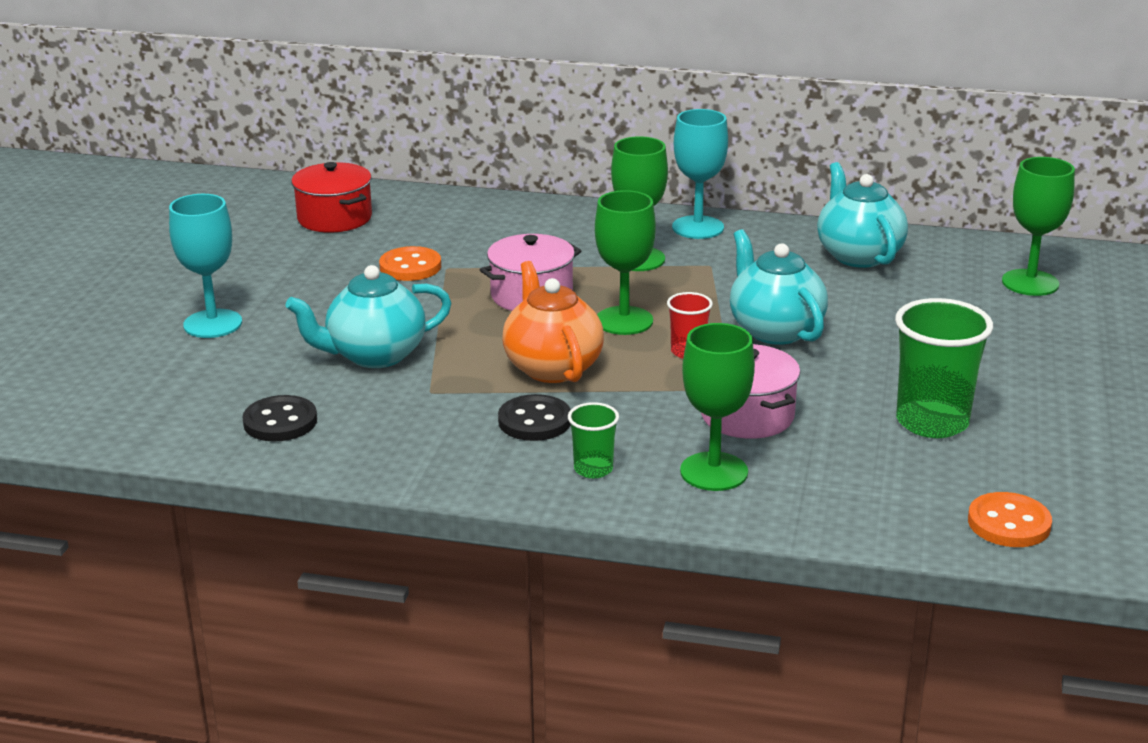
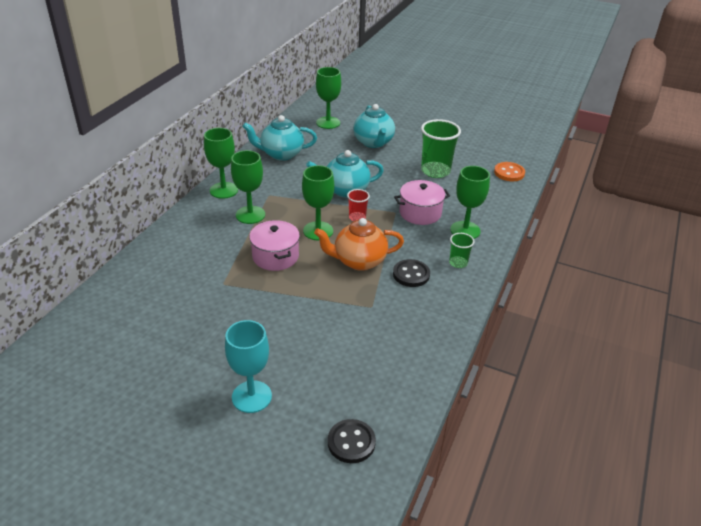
camera: 80 degrees left, 10 degrees up
black button [243,395,317,442] -> black button moved to [328,419,376,463]
turquoise teapot [285,265,451,368] -> turquoise teapot moved to [353,104,395,148]
red pot [291,162,372,233] -> none
orange button [379,246,441,281] -> none
turquoise goblet [672,109,728,239] -> green goblet [204,128,238,199]

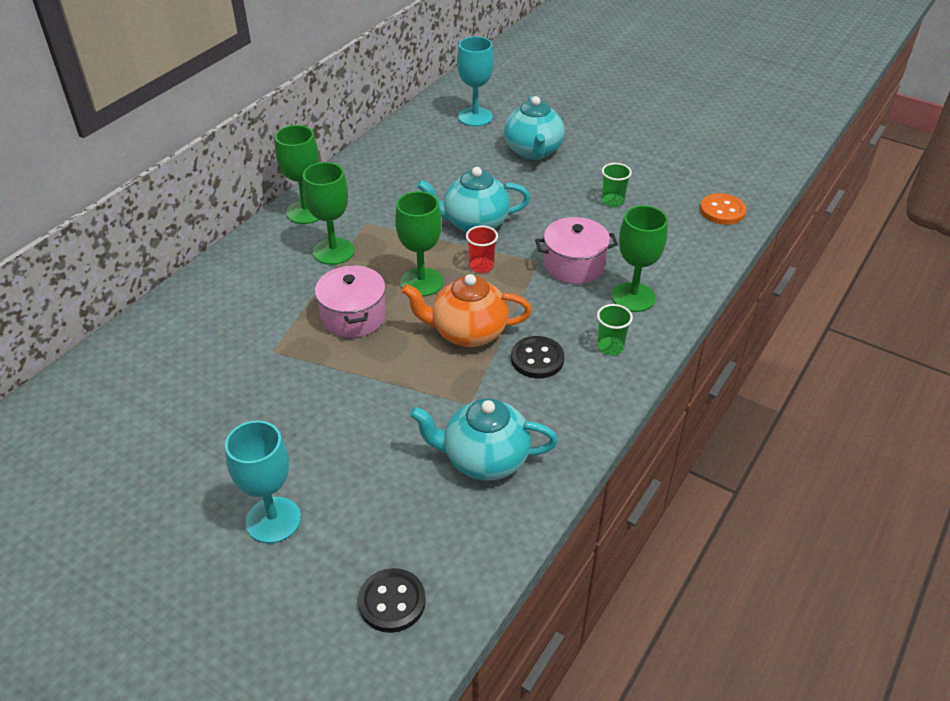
camera: 10 degrees right, 5 degrees up
turquoise teapot [242,115,317,161] -> turquoise teapot moved to [410,398,558,481]
green goblet [316,67,341,129] -> turquoise goblet [457,36,494,126]
green cup [421,119,461,178] -> green cup [602,163,632,207], size x0.52

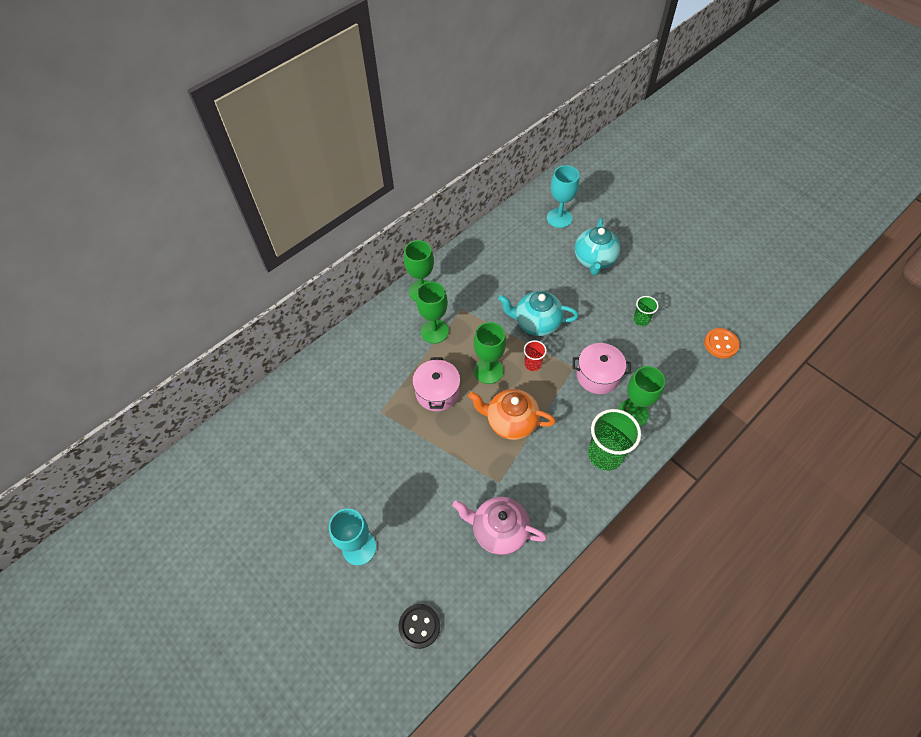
camera: 15 degrees right, 15 degrees up
turquoise teapot [410,398,558,481] -> pink teapot [453,497,547,555]
black button [511,336,564,379] -> none
green cup [597,304,633,355] -> green cup [588,409,641,471], size x1.92

